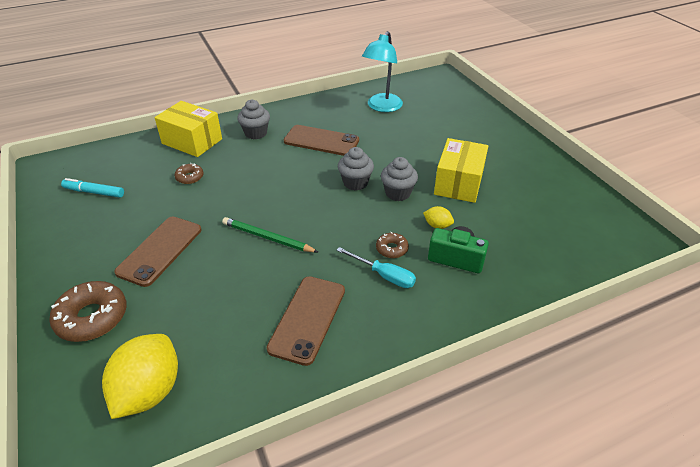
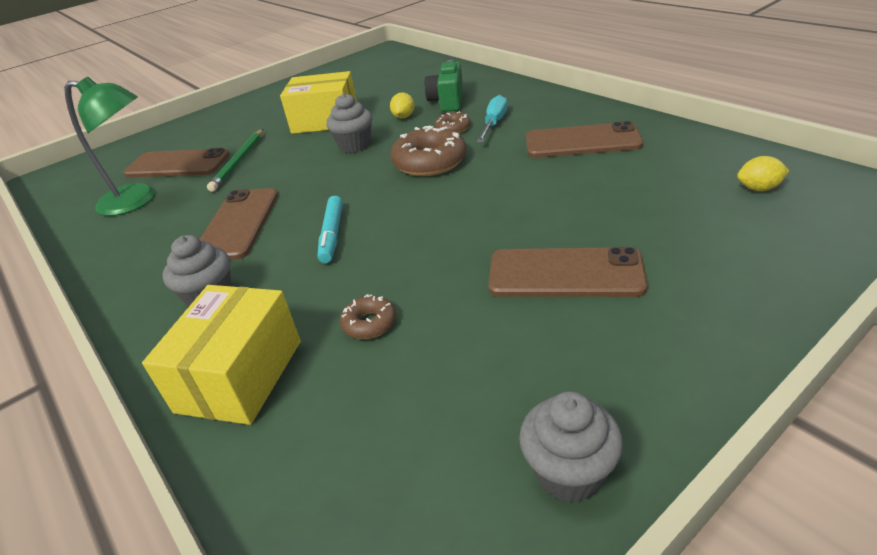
camera: 100 degrees left, 5 degrees down
brown donut [49,281,127,342] -> brown donut moved to [390,126,467,176]
turquoise marker [61,178,124,198] -> turquoise marker moved to [318,196,343,263]
yellow lemon [102,334,178,419] -> yellow lemon [737,156,789,191], size x0.46
green pencil [222,217,318,253] -> green pencil moved to [207,129,263,192]
grey cupcake [338,147,374,191] -> grey cupcake moved to [519,391,623,503]
turquoise lamp [362,31,403,112] -> green lamp [64,76,155,216]
none -> brown phone [124,148,230,178]

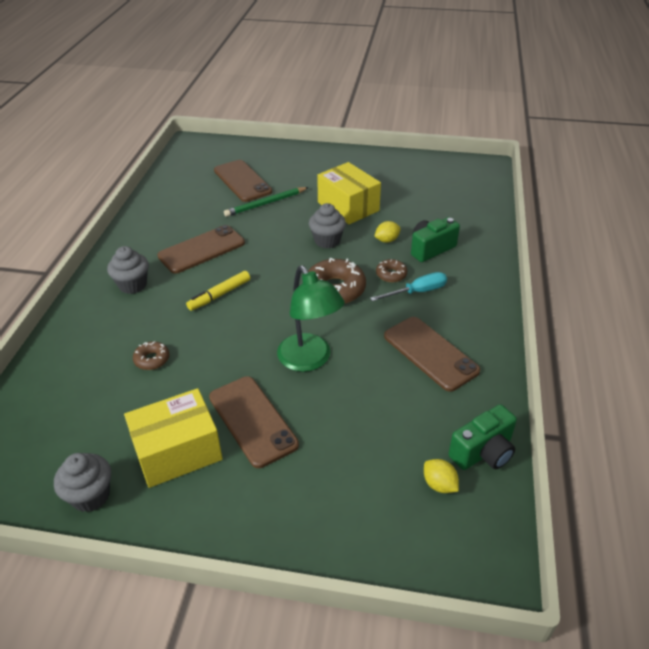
camera: 45 degrees right, 5 degrees up
green lamp [64,76,155,216] -> green lamp moved to [277,266,345,372]
yellow box [142,285,301,425] -> yellow box moved to [124,388,223,488]
turquoise marker [318,196,343,263] -> yellow marker [186,271,250,311]
none -> green camera [448,404,517,470]

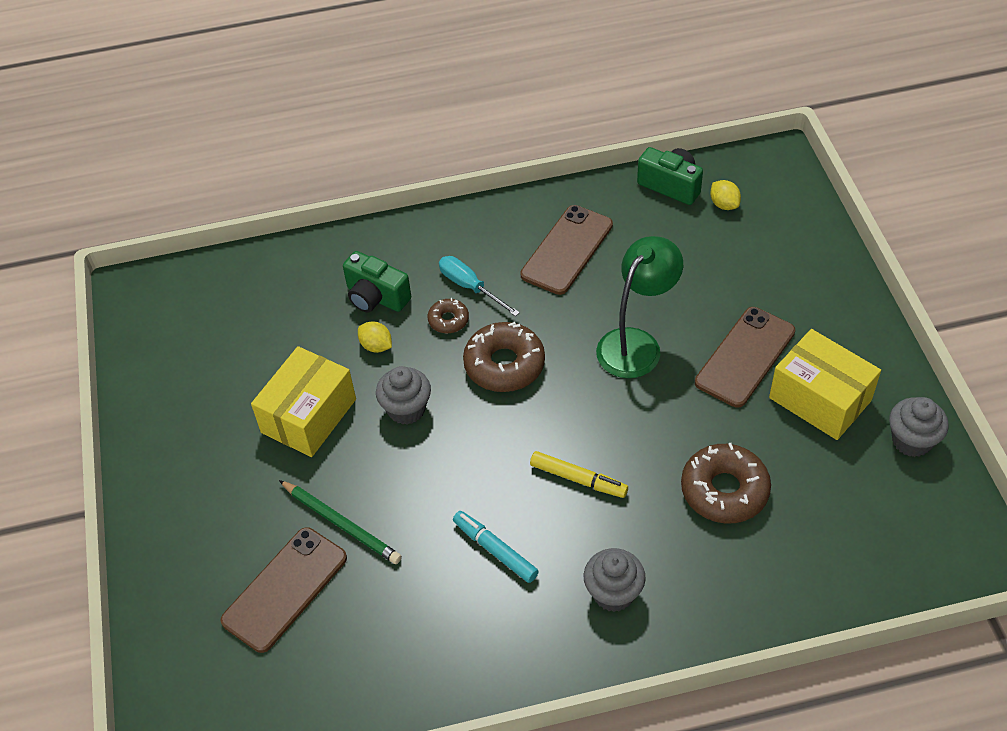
camera: 110 degrees left, 10 degrees up
brown donut [133,341,169,370] -> brown donut [681,443,771,523], size x1.91
brown phone [157,225,245,274] -> turquoise marker [453,511,539,583]
yellow lemon [424,459,459,493] -> yellow lemon turned 60 degrees counterclockwise [710,180,741,210]

